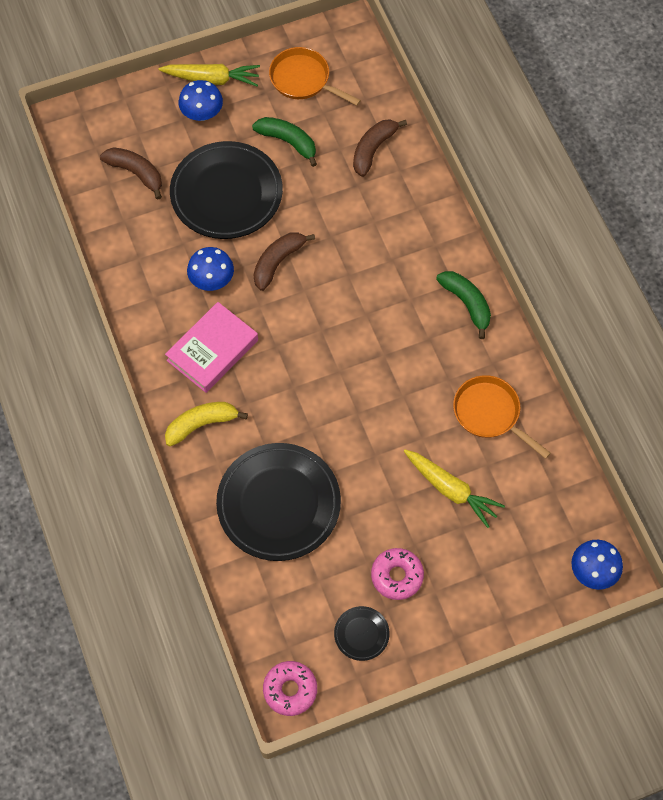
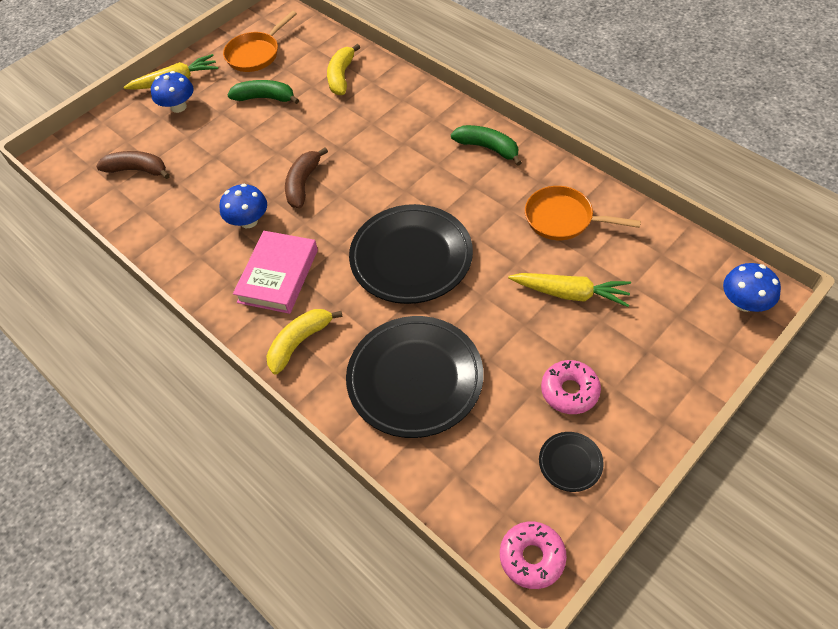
camera: 20 degrees left, 10 degrees down
black plate [170,141,283,239] -> black plate moved to [349,204,473,304]
orange pan [269,47,361,106] -> orange pan turned 60 degrees counterclockwise [223,11,297,72]
brown banana [353,119,407,177] -> yellow banana [327,44,360,95]

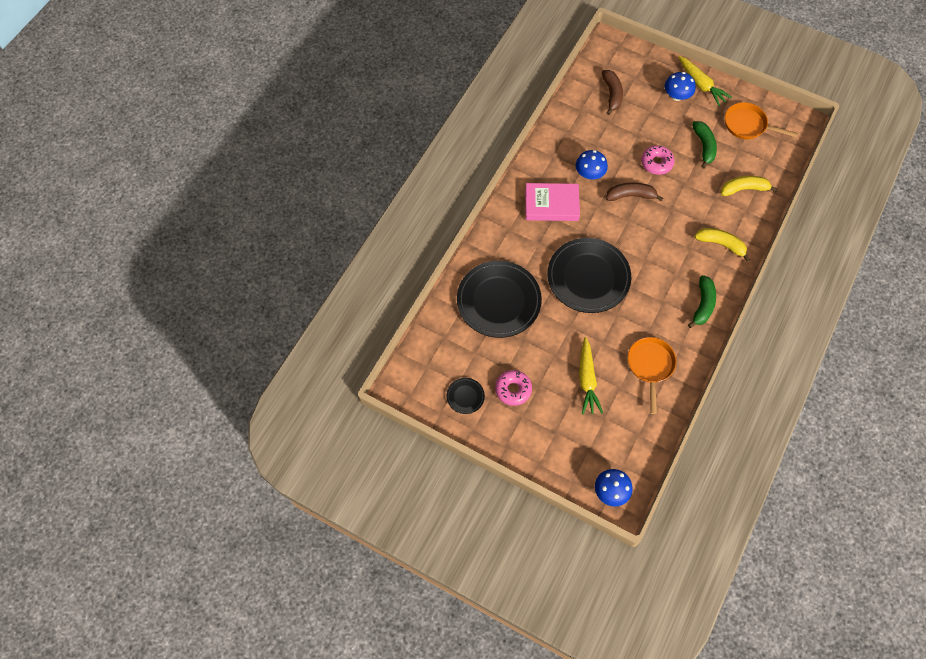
camera: 70 degrees right, 10 degrees up
yellow banana [266,309,343,374] -> yellow banana moved to [695,228,750,262]
pink donut [500,522,567,589] -> pink donut moved to [641,145,675,175]

